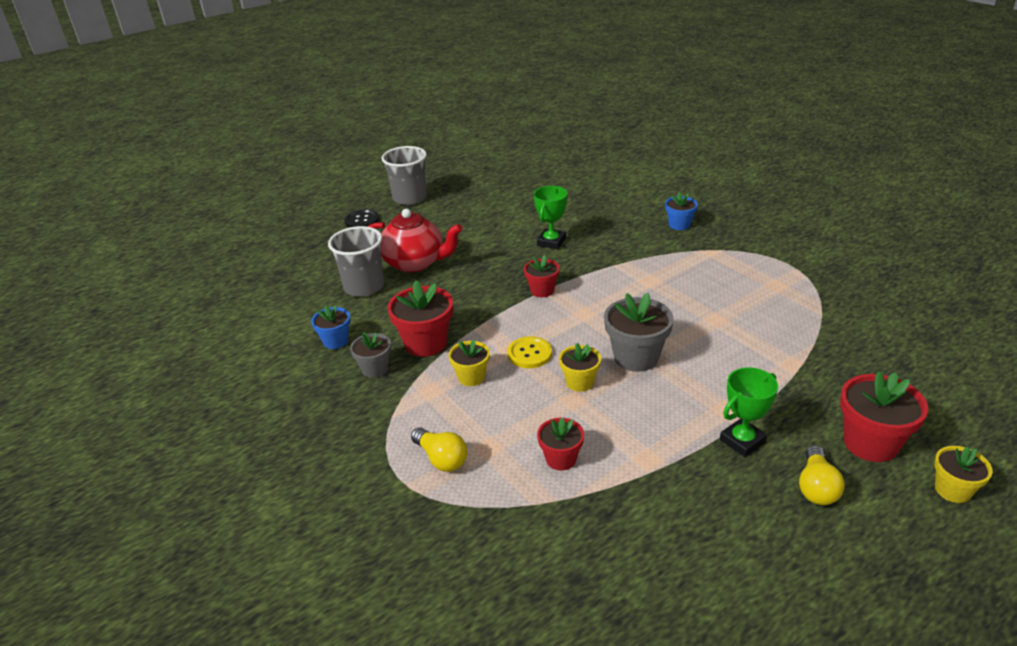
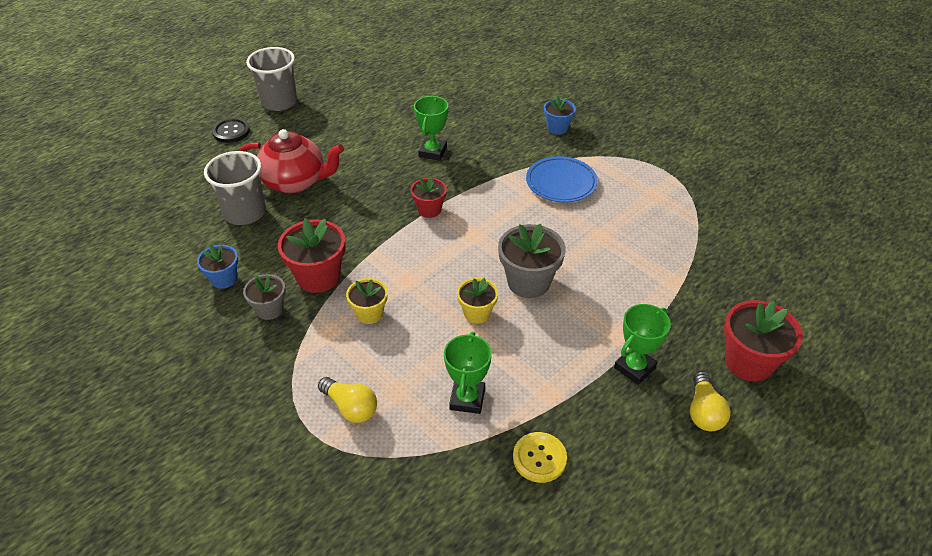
camera: 10 degrees left, 10 degrees up
yellow button [507,336,552,368] -> yellow button moved to [513,432,567,483]
red flower pot [537,417,584,471] -> green trophy [444,332,492,414]
yellow flower pot [934,446,993,503] -> none
none -> blue plate [526,156,598,203]

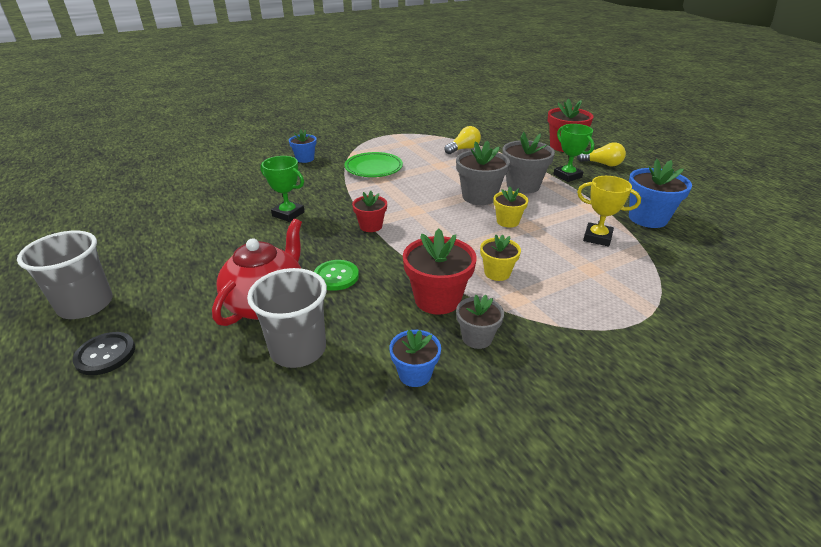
camera: 75 degrees left, 10 degrees down
yellow light bulb [318,377,377,423] -> yellow light bulb moved to [445,126,481,154]
green trophy [444,332,492,414] -> yellow trophy [577,176,641,247]
yellow button [513,432,567,483] -> blue flower pot [629,159,692,228]
blue plate [526,156,598,203] -> green plate [344,152,403,177]
none -> green button [314,260,359,291]
none -> grey flower pot [502,132,555,193]

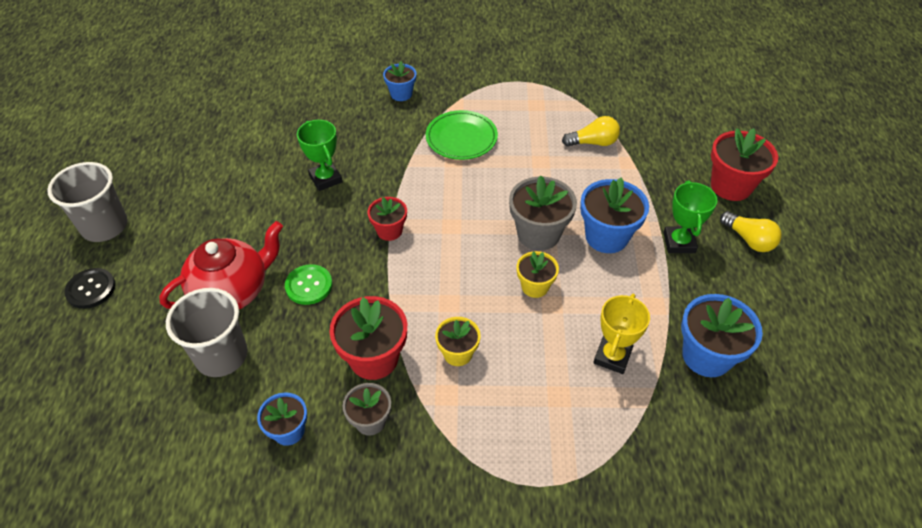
camera: 30 degrees right, 15 degrees up
grey flower pot [502,132,555,193] -> blue flower pot [580,178,649,253]
yellow trophy [577,176,641,247] -> yellow trophy turned 60 degrees clockwise [593,294,650,374]

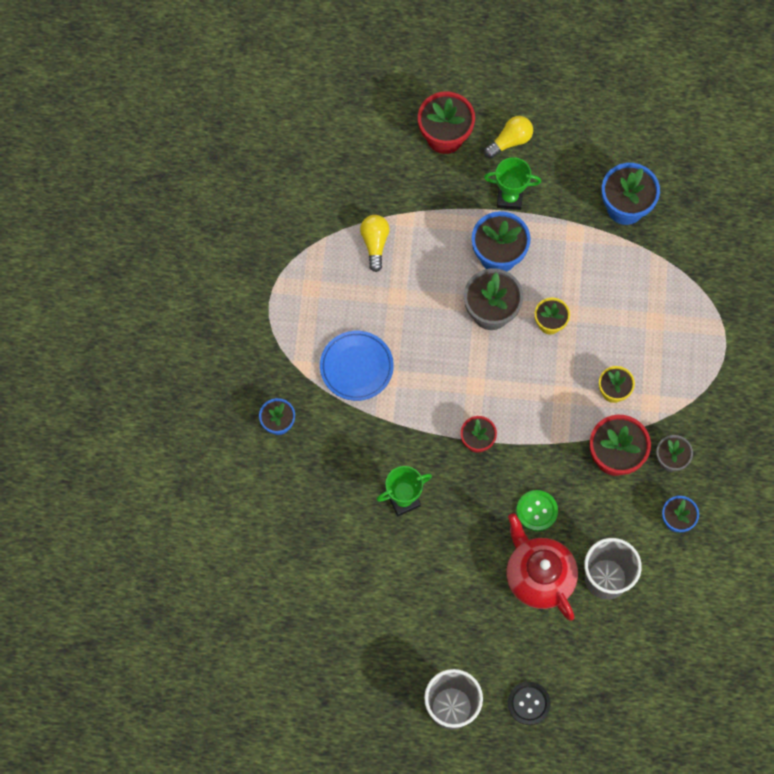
camera: 85 degrees left, 20 degrees up
green plate [426,110,498,160] -> blue plate [320,331,394,401]
yellow trophy [593,294,650,374] -> none

